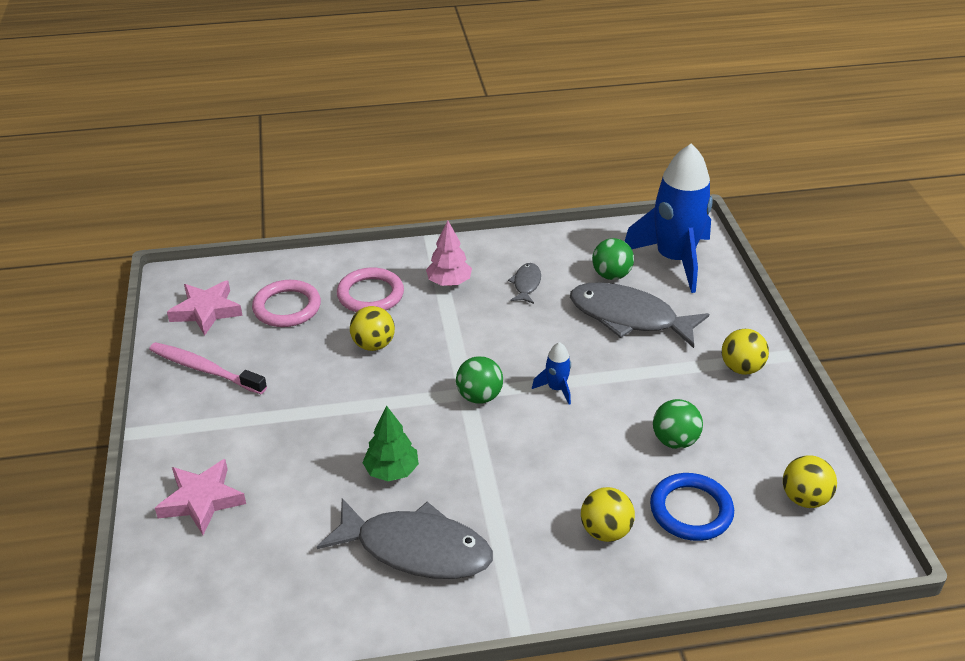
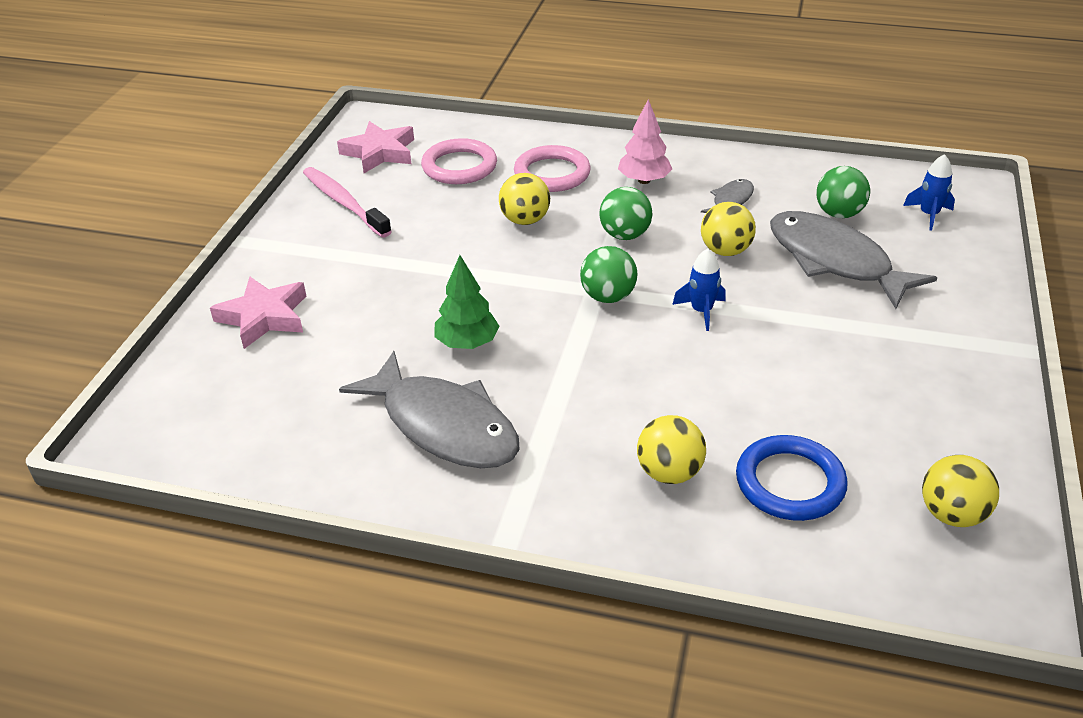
camera: 25 degrees right, 0 degrees up
blue rocket [625,143,713,293] -> blue rocket [903,154,955,231], size x0.41
green ball [653,399,703,449] -> green ball moved to [599,187,653,240]
yellow ball [722,329,769,375] -> yellow ball moved to [701,202,756,256]

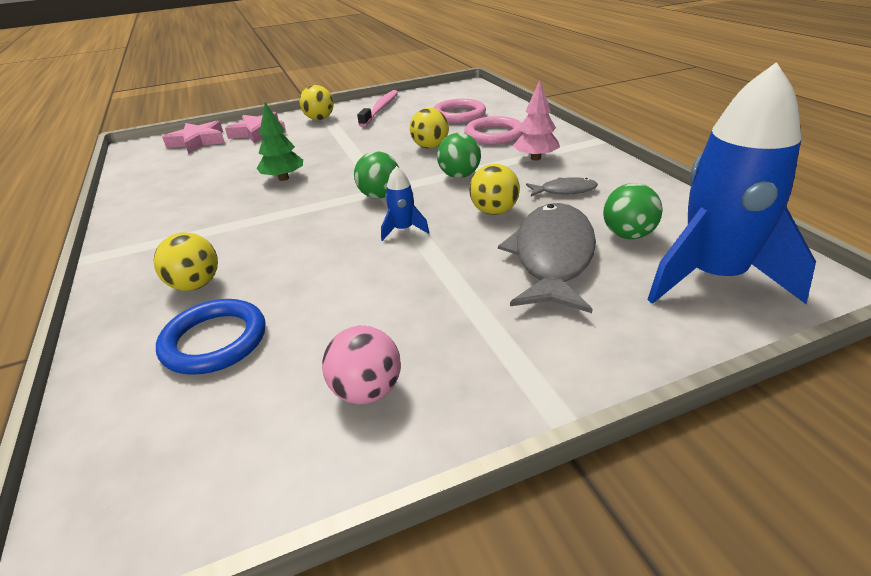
camera: 55 degrees right, 5 degrees down
pink star [337,121,414,173] -> pink star moved to [162,121,225,154]
grey fish [339,351,520,468] -> none
blue rocket [903,154,955,231] -> blue rocket [647,62,816,304], size x2.46
yellow ball [922,455,999,527] -> yellow ball moved to [299,85,334,120]
none -> pink ball [322,326,401,404]

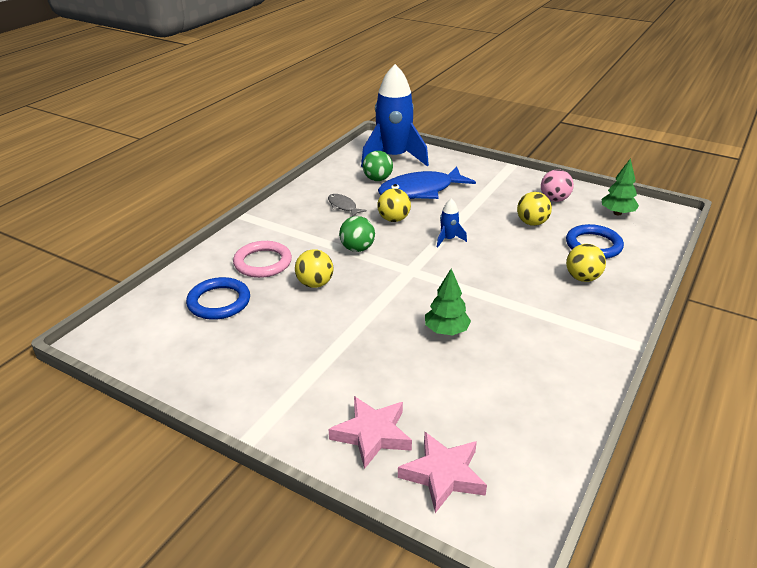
camera: 130 degrees left, 0 degrees up
yellow ball [299,85,334,120] -> yellow ball moved to [517,192,552,226]
green ball [354,151,399,199] -> none
pink toothbrush [357,90,398,127] -> none
pink ring [433,99,486,123] -> blue ring [186,277,250,320]
grey fish [498,203,596,313] -> blue fish [378,167,476,199]
pink tree [513,80,560,160] -> none
none -> green tree [602,158,639,215]

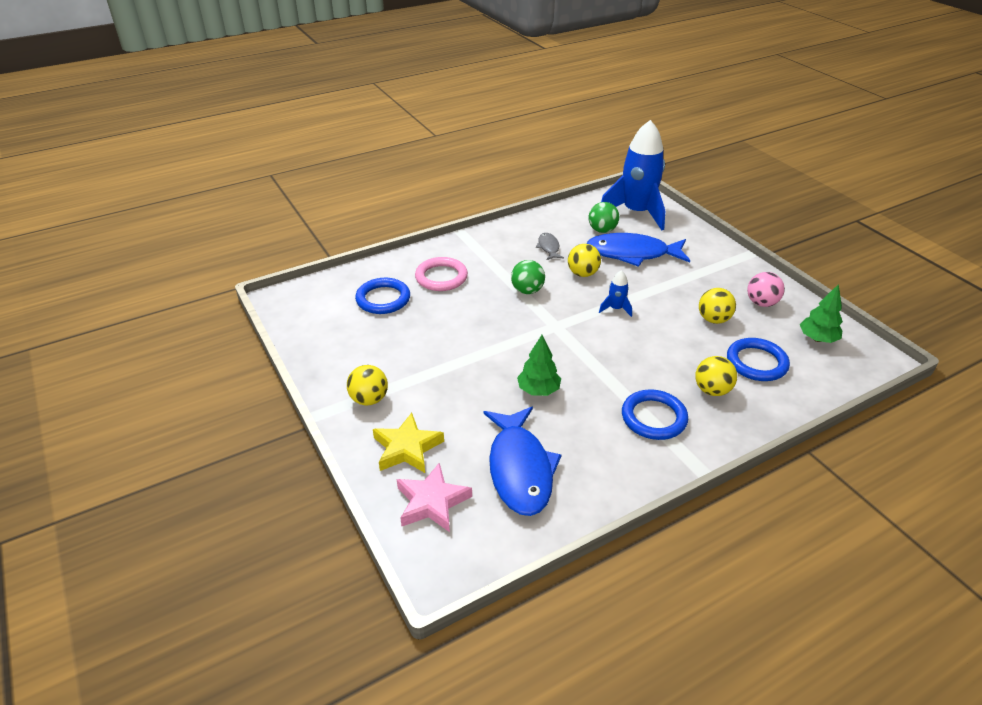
camera: 30 degrees right, 5 degrees up
yellow ball [295,249,334,288] -> yellow ball moved to [347,365,388,406]
pink star [329,396,412,469] -> yellow star [373,413,444,473]
none -> blue fish [483,407,561,516]
none -> blue ring [622,389,688,440]

